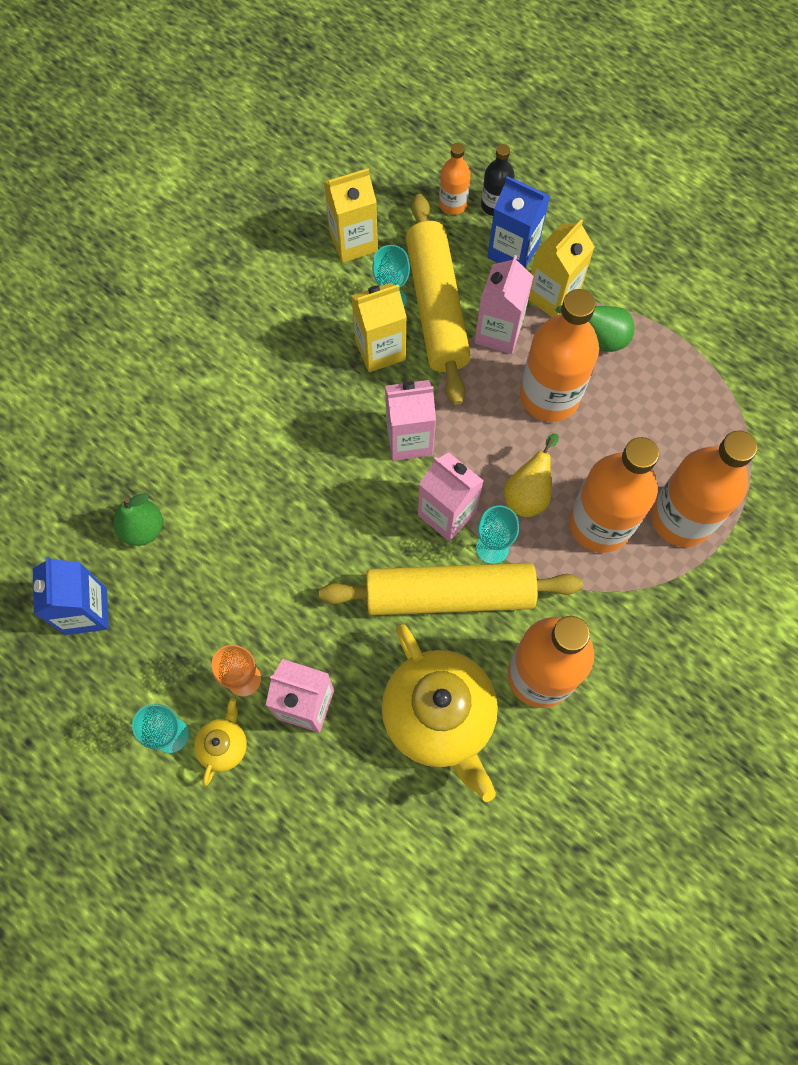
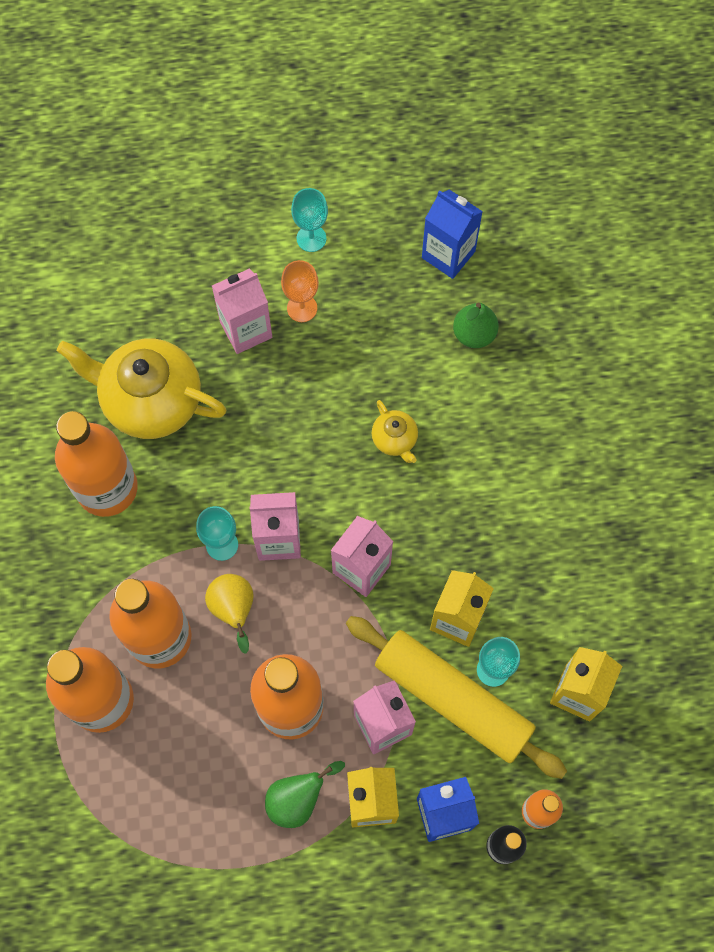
camera: 135 degrees right, 0 degrees up
yellow teapot [194,698,247,786] -> yellow teapot moved to [372,400,418,463]
yellow rolling pin [319,563,583,615] -> none

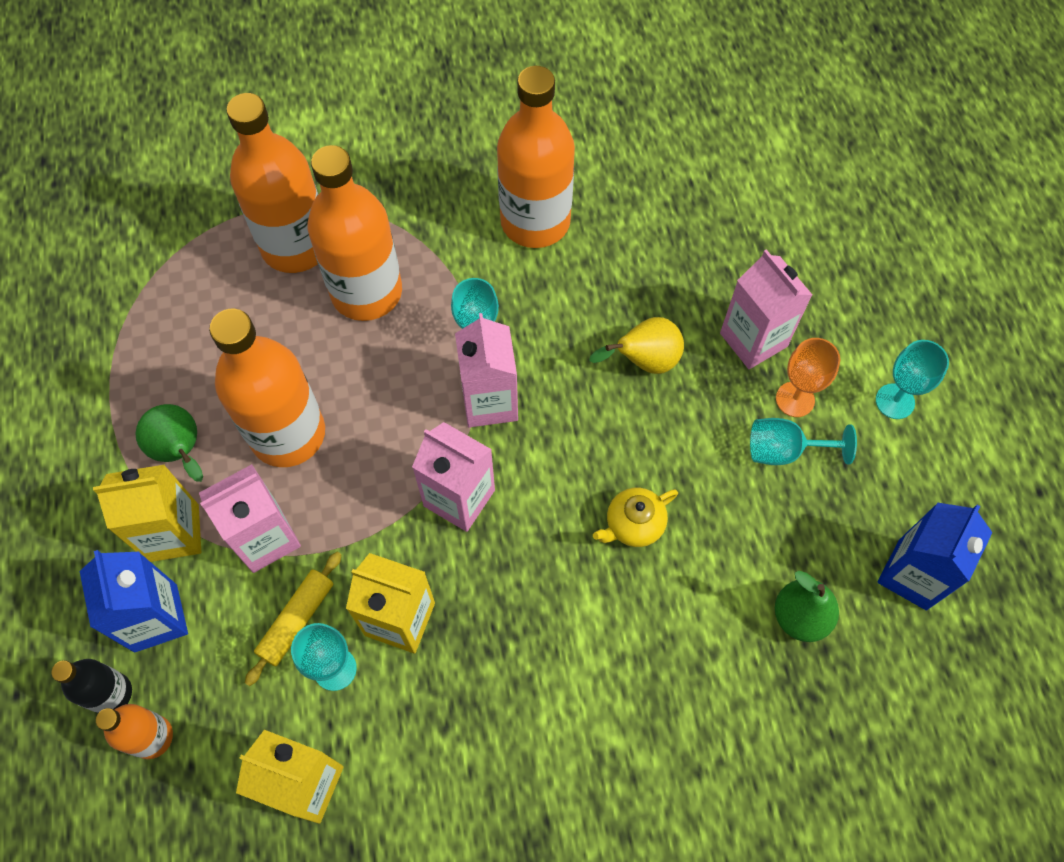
camera: 85 degrees right, 5 degrees down
yellow teapot [57,339,227,439] -> none
yellow pear [205,574,254,654] -> yellow pear moved to [589,317,684,374]
yellow rolling pin [346,616,567,779] -> yellow rolling pin [245,552,342,686], size x0.47
none -> turquoise goblet [750,418,857,465]

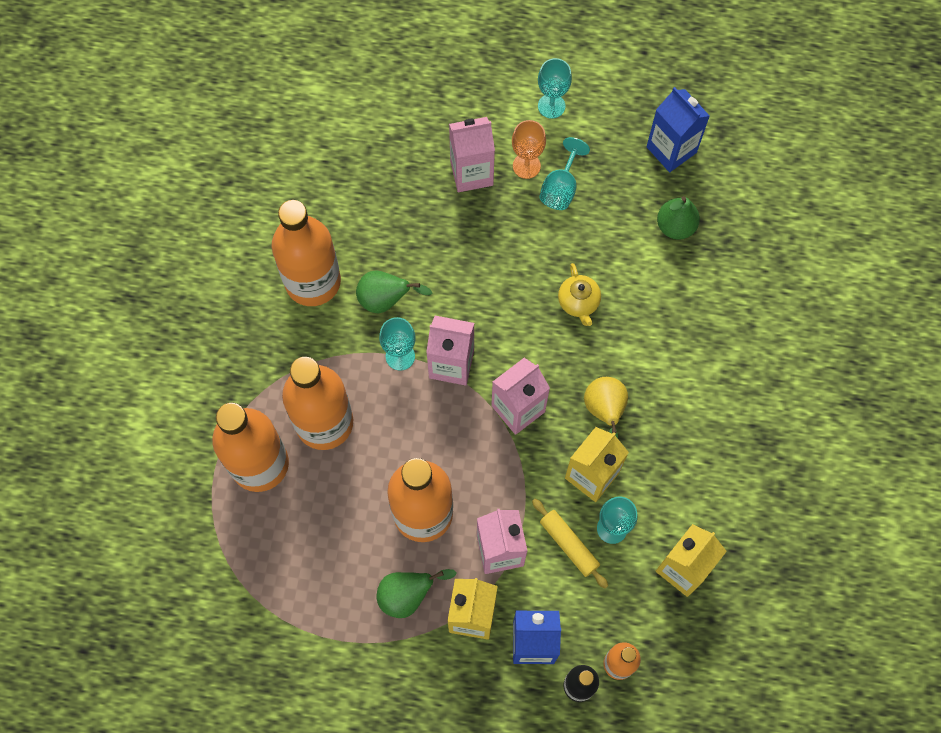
camera: 70 degrees left, 5 degrees up
yellow pear [589,317,684,374] -> yellow pear moved to [584,377,628,438]
none -> green pear [356,270,432,313]

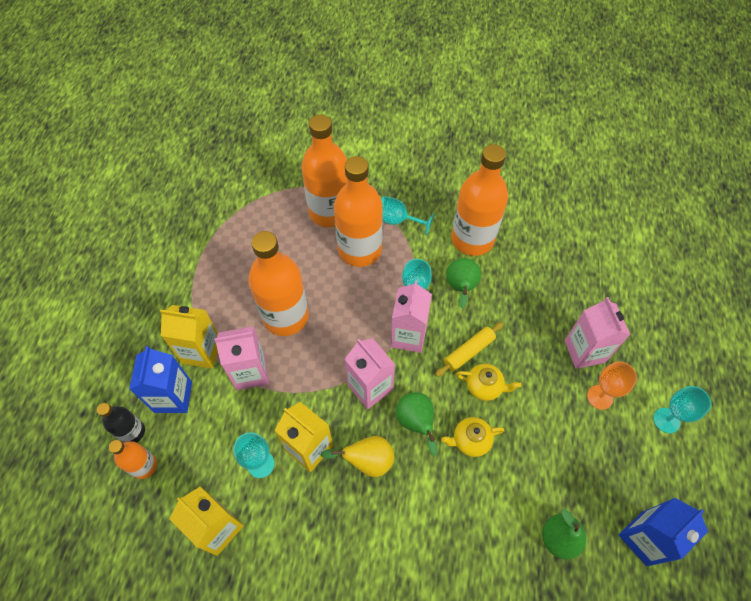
camera: 90 degrees right, 10 degrees down
green pear [376,569,457,618] -> green pear moved to [396,392,437,456]
yellow rolling pin [532,499,608,589] -> yellow rolling pin moved to [435,322,504,377]
turquoise goblet [539,137,590,210] -> turquoise goblet moved to [382,196,434,235]
none -> yellow teapot [456,364,522,401]

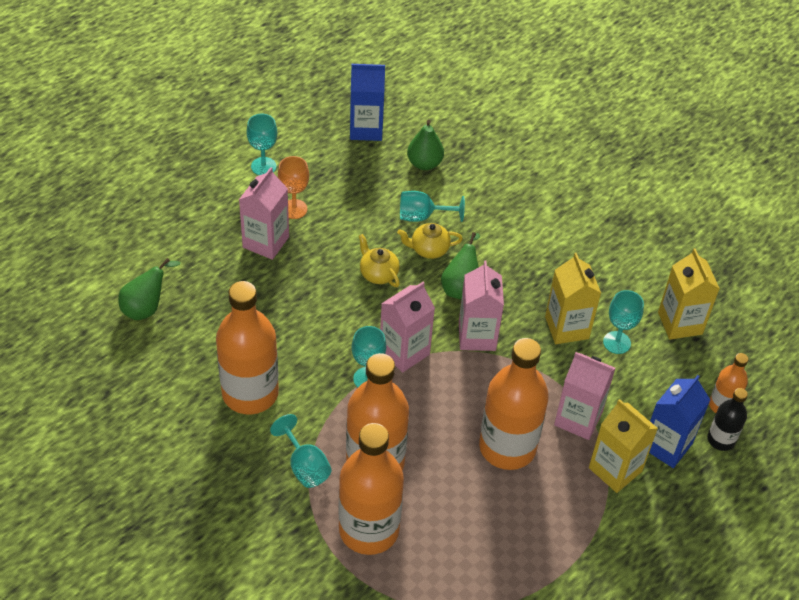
camera: 145 degrees left, 10 degrees down
yellow pear [321,436,394,477] -> none
yellow rolling pin [435,322,504,377] -> none
yellow teapot [441,417,505,457] -> yellow teapot turned 150 degrees clockwise [397,223,463,259]
green pear [446,258,481,308] -> green pear moved to [118,258,180,320]
none -> turquoise goblet [400,191,465,222]

